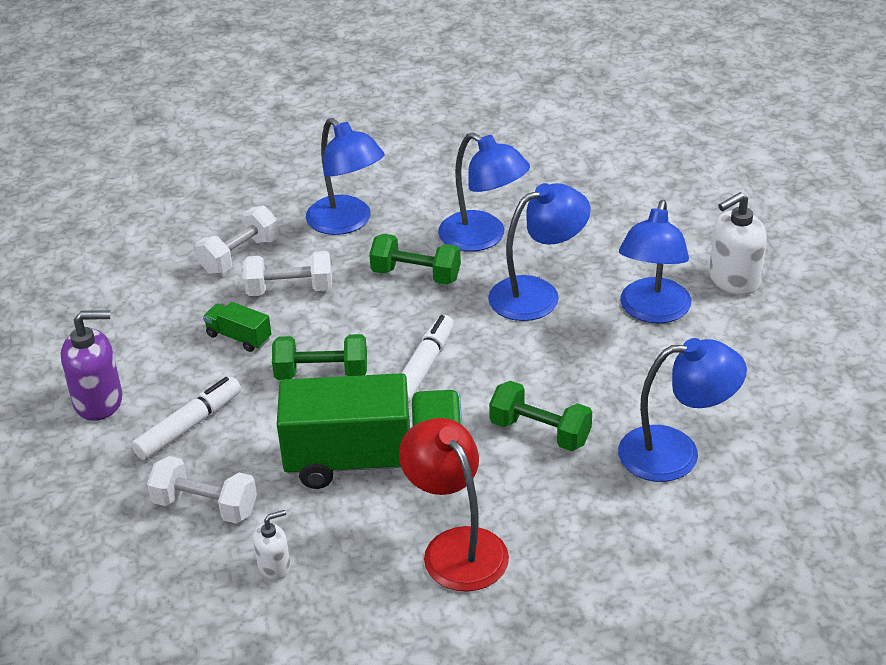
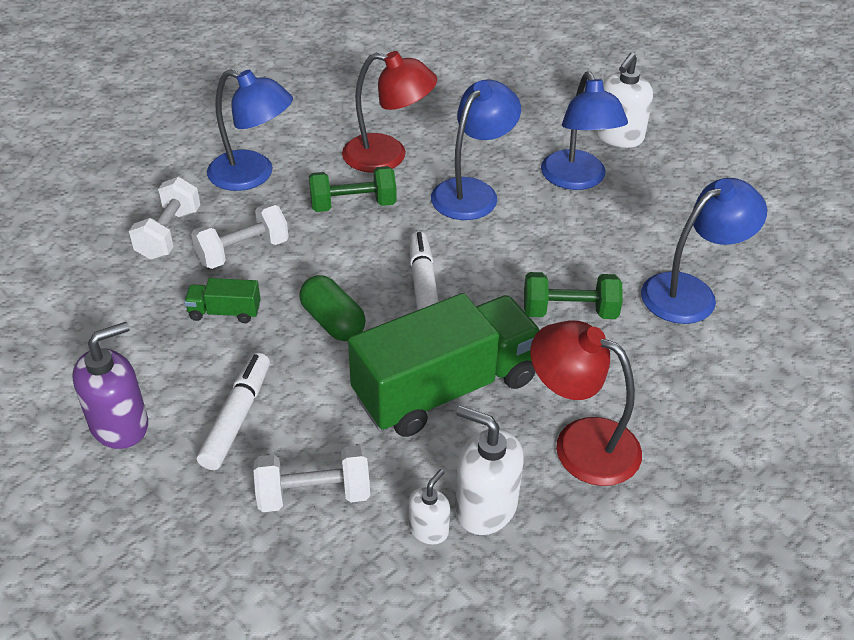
camera: 30 degrees left, 5 degrees up
green dumbbell [272,334,367,380] -> green capsule [299,275,366,341]
blue lamp [438,132,530,251] -> red lamp [342,51,437,173]
none -> white soap dispenser [455,406,524,535]

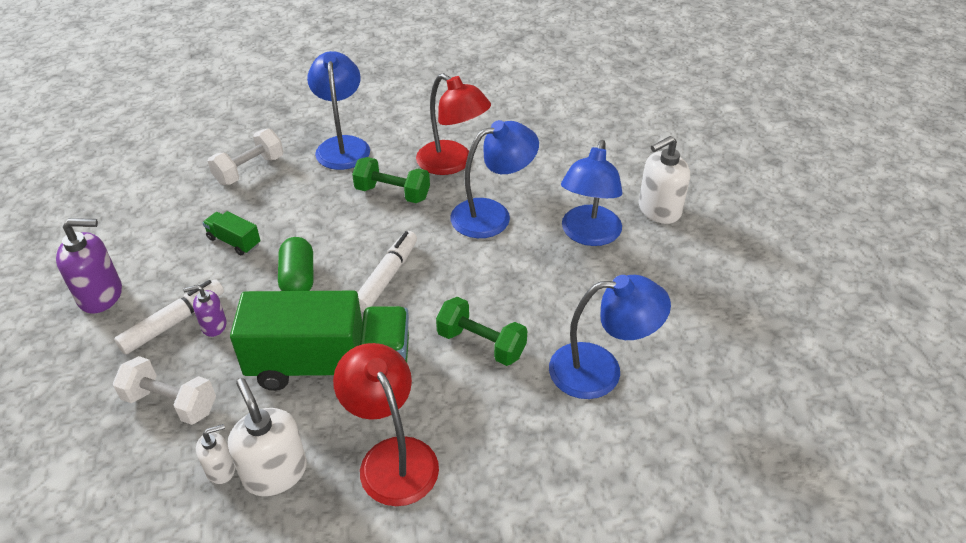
camera: 30 degrees right, 0 degrees up
white dumbbell [191,203,289,269] -> none
blue lamp [207,69,293,191] -> blue lamp turned 150 degrees counterclockwise [307,51,370,170]
none -> purple soap dispenser [183,285,227,337]

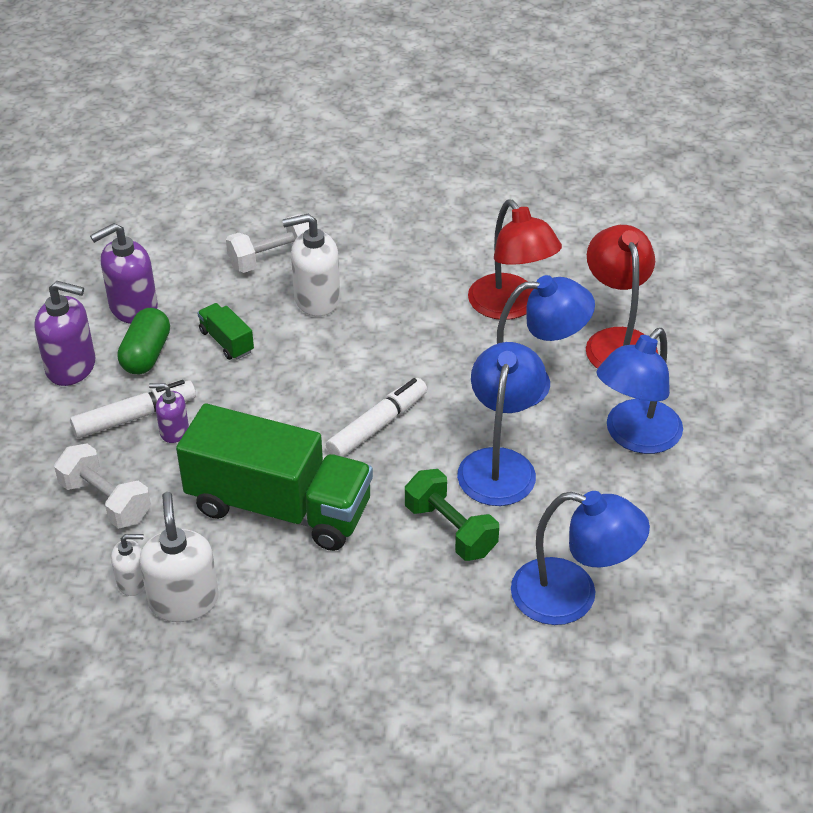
camera: 20 degrees right, 0 degrees up
green capsule [278,237,313,291] -> green capsule moved to [117,308,170,374]
blue lamp [307,51,370,170] -> blue lamp moved to [457,342,546,506]
red lamp [333,343,439,506] -> red lamp moved to [586,225,658,369]
green dumbbell [352,157,430,203] -> none
white soap dispenser [639,136,690,224] -> white soap dispenser moved to [282,214,340,316]
none -> purple soap dispenser [90,223,158,324]

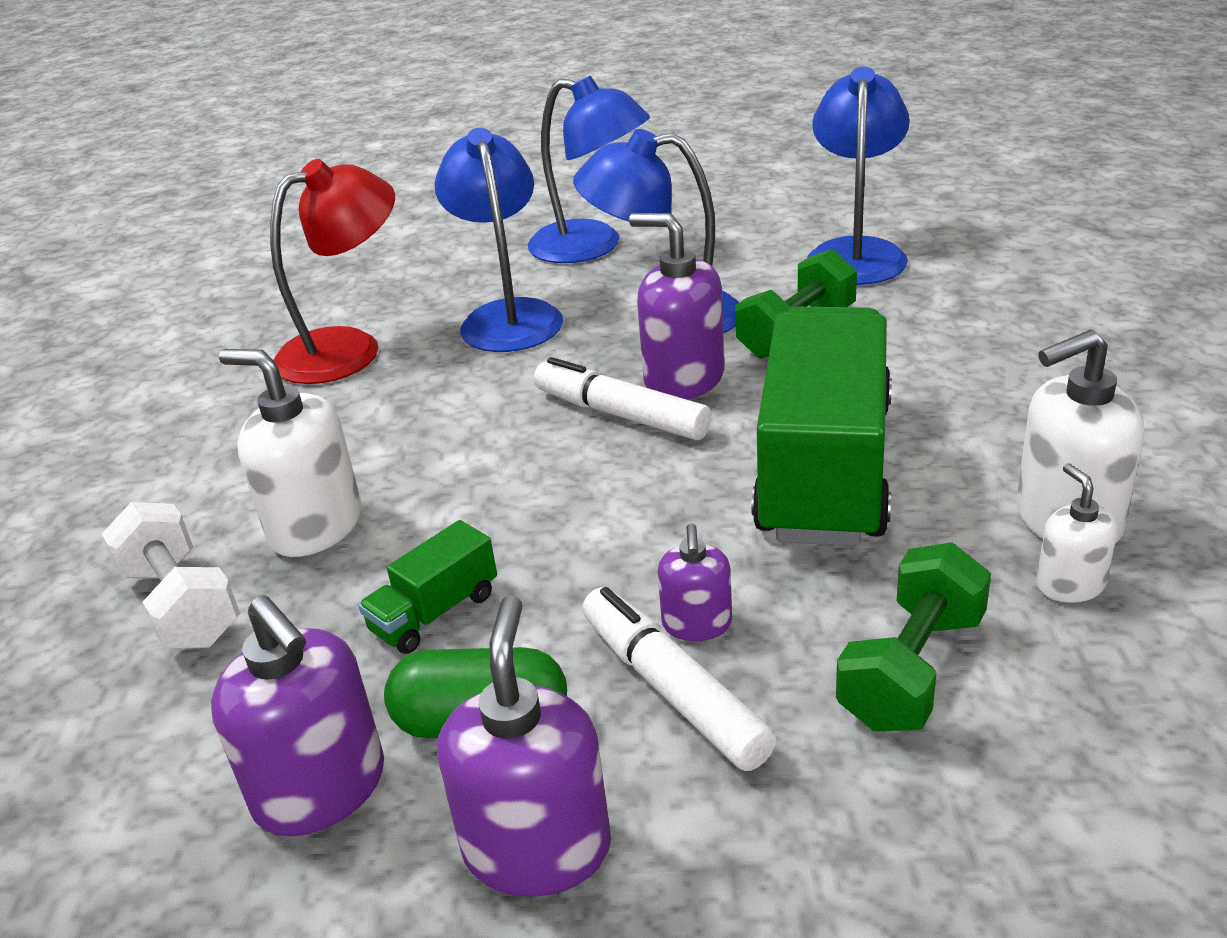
camera: 95 degrees left, 10 degrees down
white dumbbell [54,443,151,529] -> green dumbbell [836,542,991,732]
white soap dispenser [282,214,340,316] -> white soap dispenser turned 135 degrees clockwise [219,349,361,557]
red lamp [586,225,658,369] -> none
none -> purple soap dispenser [629,213,725,399]

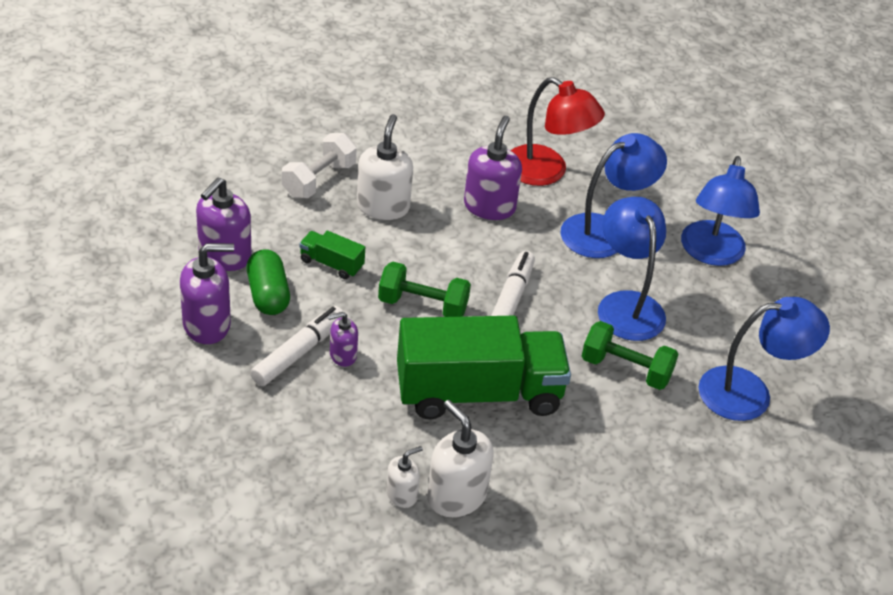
camera: 65 degrees right, 10 degrees up
purple soap dispenser [629,213,725,399] -> purple soap dispenser moved to [464,116,522,220]
green dumbbell [836,542,991,732] -> green dumbbell moved to [378,262,471,317]

